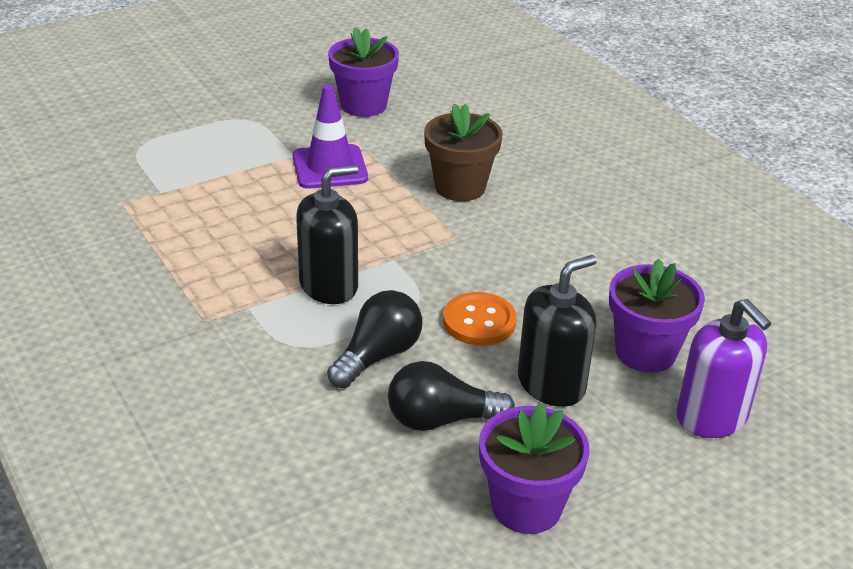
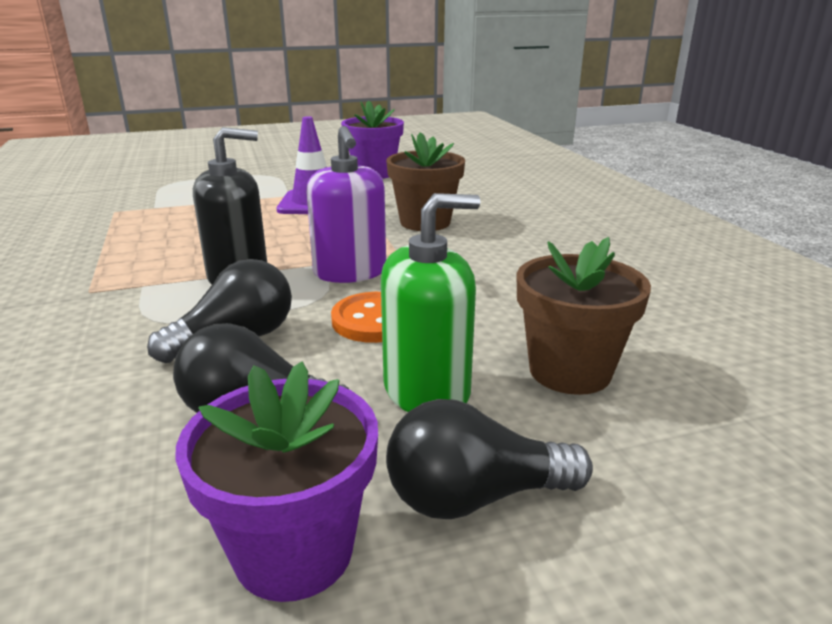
camera: 15 degrees right, 10 degrees down
black soap dispenser [518,255,597,407] -> green soap dispenser [381,193,480,412]
purple flower pot [609,259,705,373] -> brown flower pot [517,237,651,395]
purple soap dispenser [677,299,771,438] -> purple soap dispenser moved to [306,126,386,283]
none -> black light bulb [386,399,593,519]

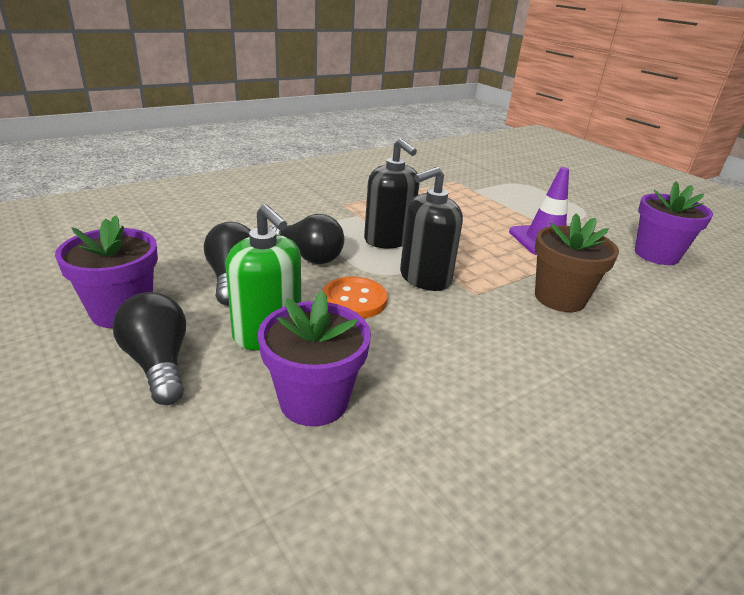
camera: 70 degrees right, 5 degrees up
purple soap dispenser [306,126,386,283] -> black soap dispenser [400,167,463,291]
brown flower pot [517,237,651,395] -> purple flower pot [258,291,371,427]

